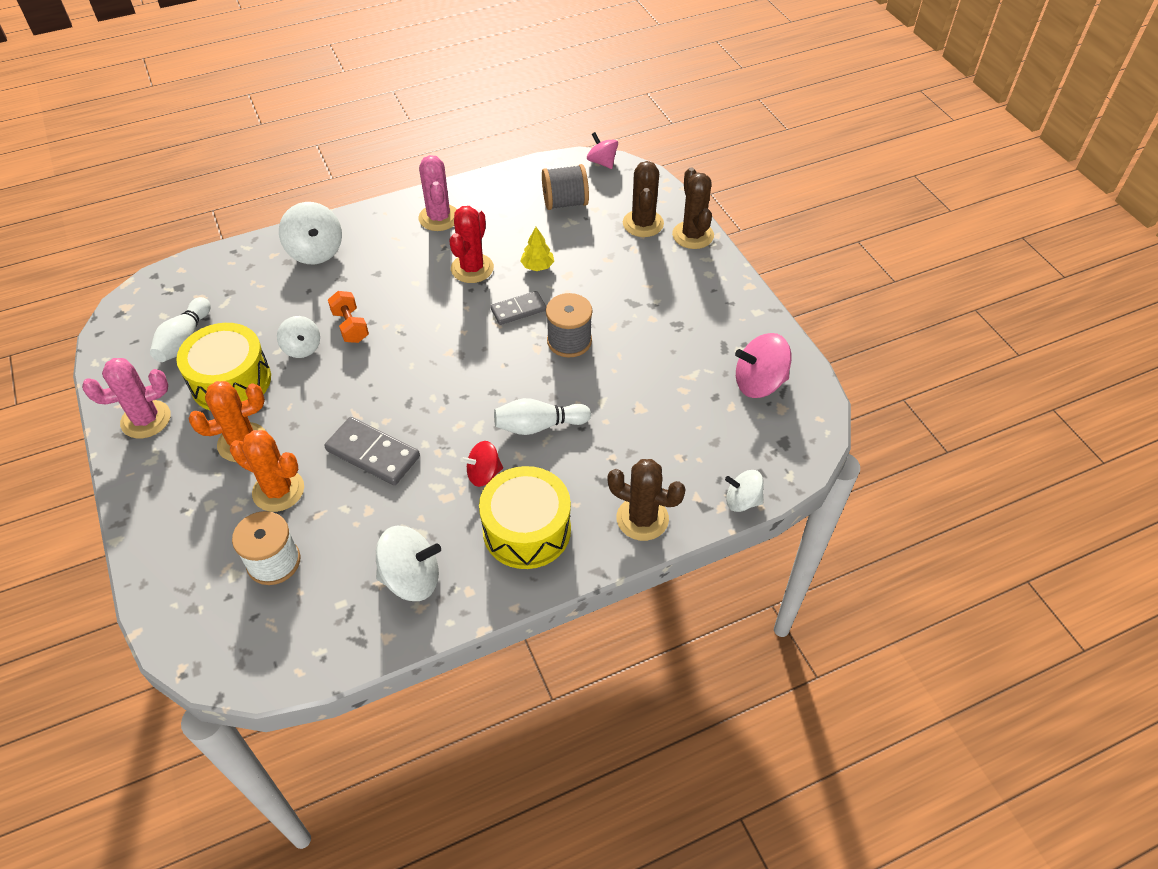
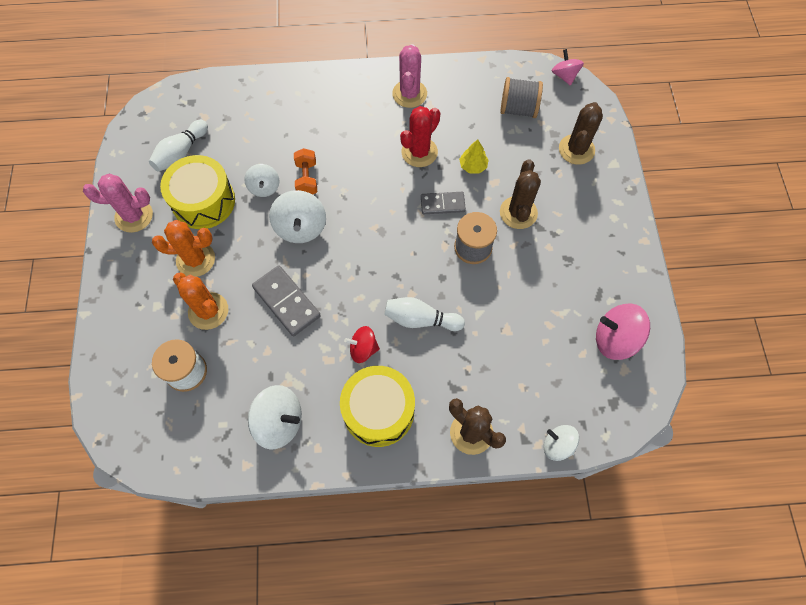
camera: 20 degrees right, 15 degrees up
white spinning top [279,202,342,264] -> white spinning top moved to [269,190,326,243]
brown cactus [672,167,714,249] -> brown cactus moved to [500,160,541,229]

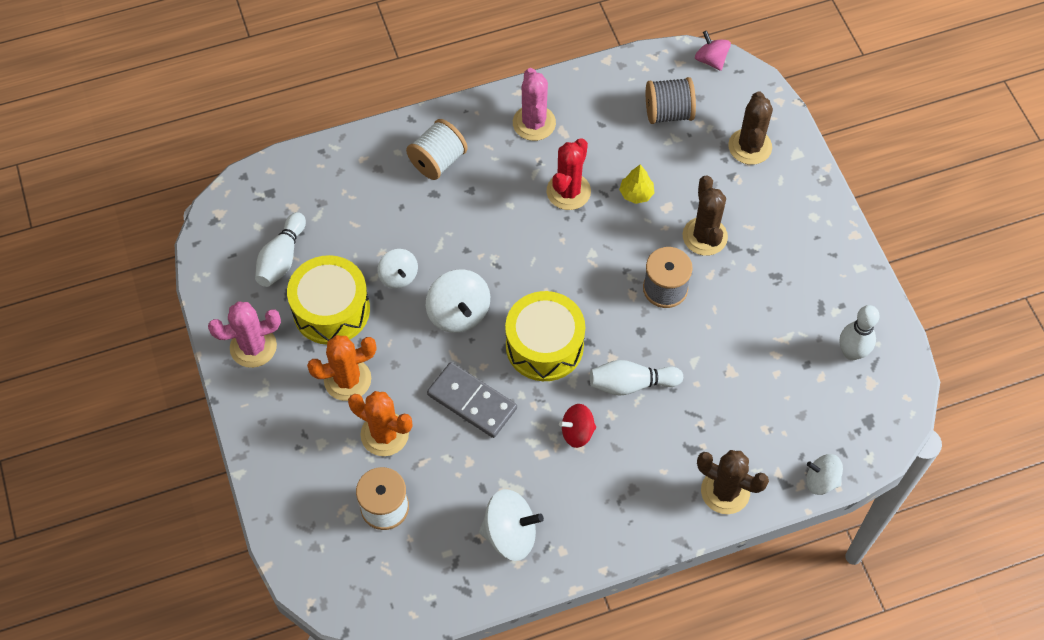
camera: 15 degrees left, 5 degrees down
orange dumbbell [294,148,317,195] -> none
yellow drum [340,366,415,447] -> yellow drum moved to [505,291,585,381]
grey domino [421,192,466,214] -> none
pink spinning top [596,303,650,360] -> white bowling pin [840,305,880,360]
none -> white spool [406,119,468,180]

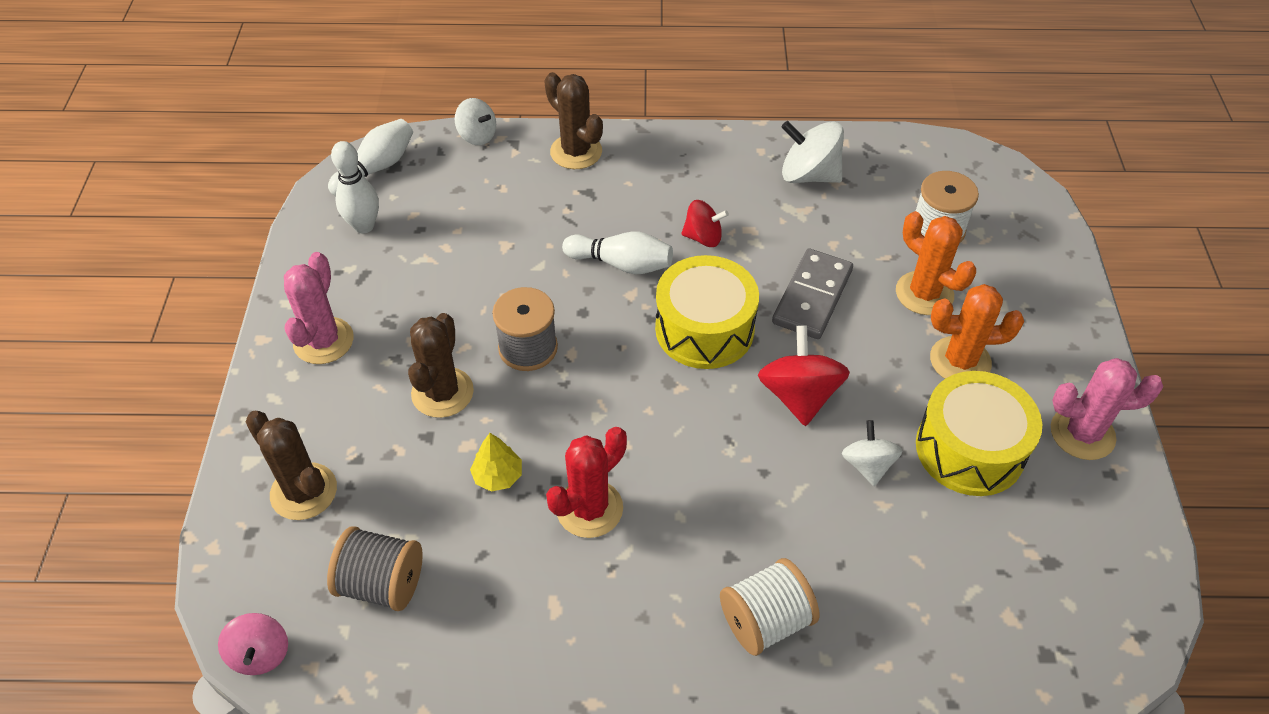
camera: 160 degrees left, 10 degrees down
white bowling pin [255,212,306,287] -> white bowling pin moved to [328,119,413,196]
white spinning top [426,269,490,333] -> red spinning top [758,325,850,426]
grey domino [427,362,517,438] -> grey domino turned 60 degrees clockwise [772,248,853,339]
pink cactus [513,68,556,141] -> pink cactus moved to [284,252,354,364]
brown cactus [728,91,773,165] -> brown cactus turned 75 degrees counterclockwise [246,411,337,520]

